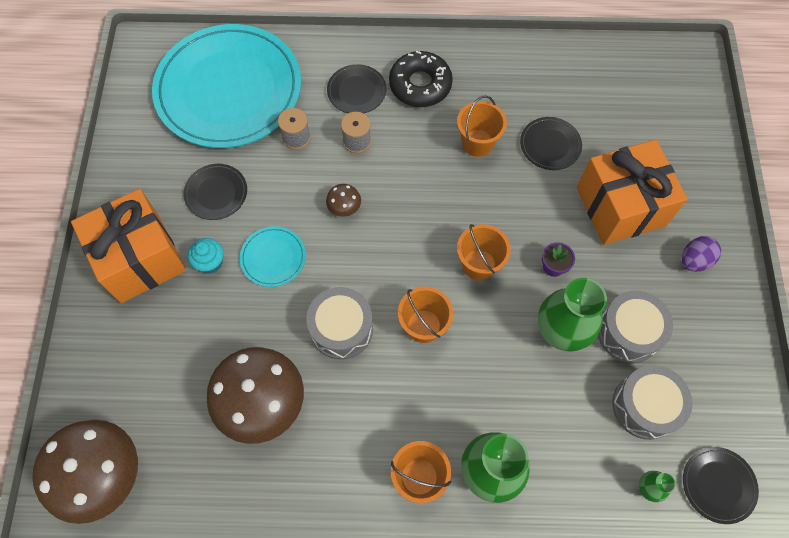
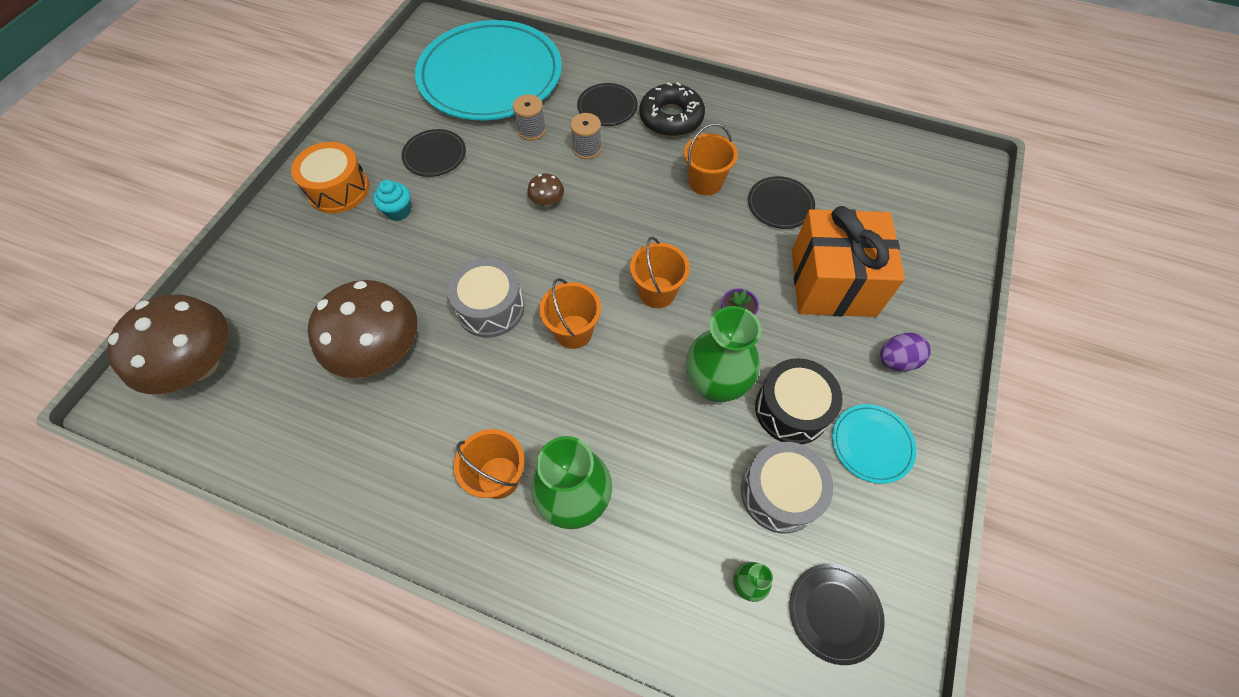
camera: 20 degrees right, 5 degrees down
orange gift [71,189,186,303] -> orange drum [291,142,369,213]
turquoise plate [240,226,306,287] -> turquoise plate moved to [832,404,917,484]
grey drum [598,291,673,363] -> black drum [755,358,843,444]

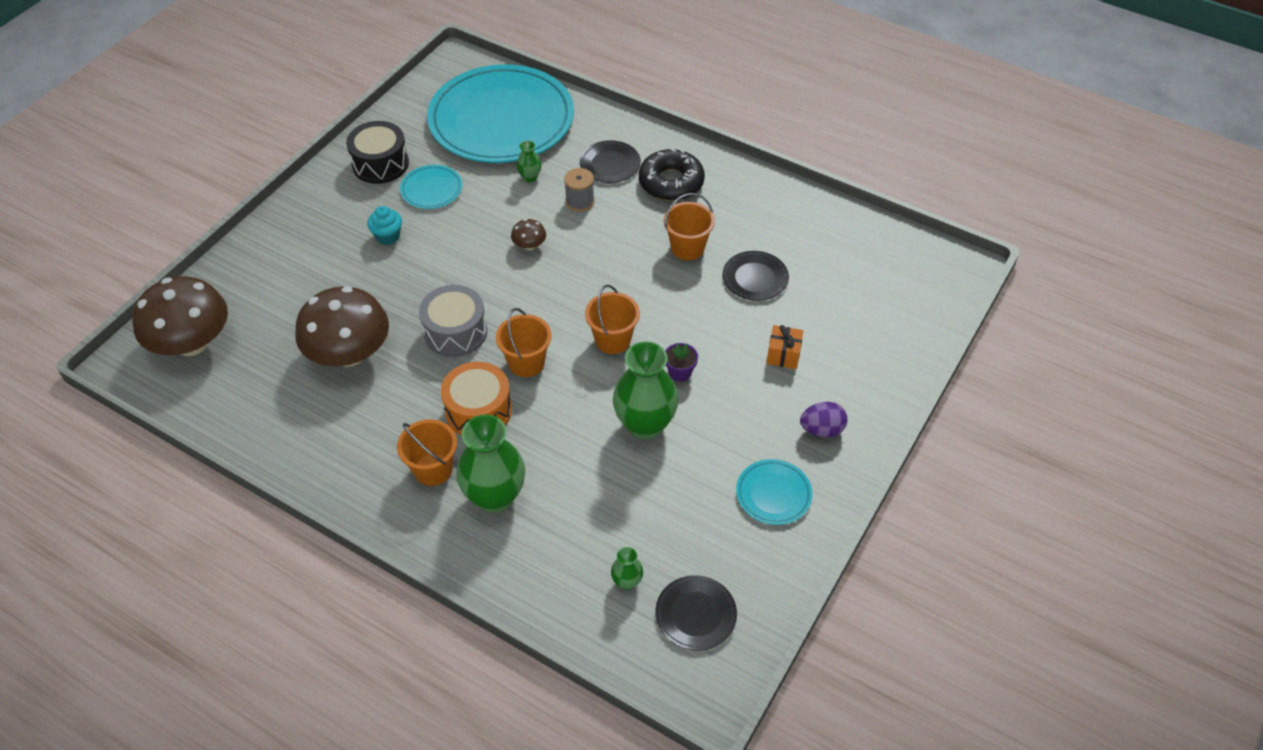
camera: 10 degrees right, 10 degrees down
orange drum [291,142,369,213] -> orange drum moved to [441,362,512,435]
black plate [401,129,466,177] -> turquoise plate [400,165,463,209]
grey spool [513,94,546,141] -> green vase [517,140,541,182]
grey drum [741,442,834,533] -> none
black drum [755,358,843,444] -> black drum moved to [346,121,409,184]
orange gift [792,206,905,317] -> orange gift [766,325,804,369], size x0.41

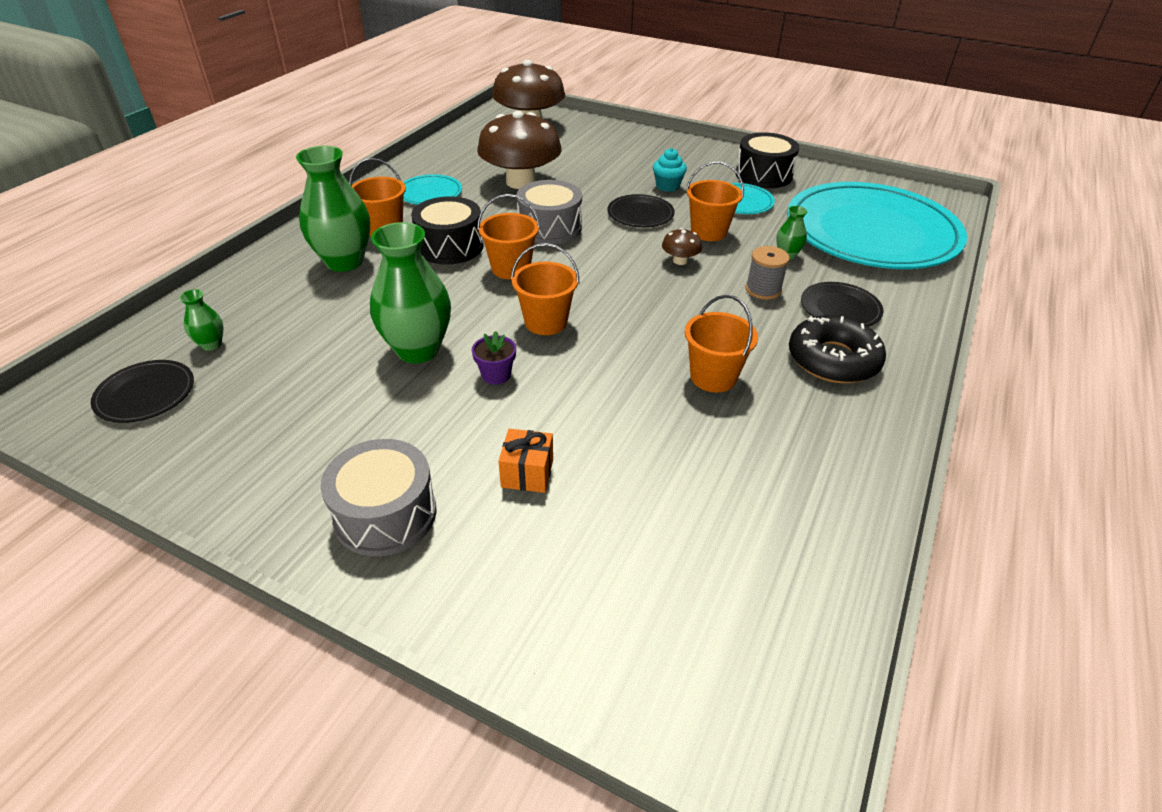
camera: 85 degrees right, 10 degrees down
orange drum [441,362,512,435] -> black drum [411,196,484,264]
black plate [723,251,789,301] -> black plate moved to [607,194,675,227]
turquoise plate [736,459,812,525] -> turquoise plate moved to [403,174,462,205]
purple egg [800,402,848,437] -> grey drum [321,439,437,556]
none -> orange bucket [686,161,744,241]

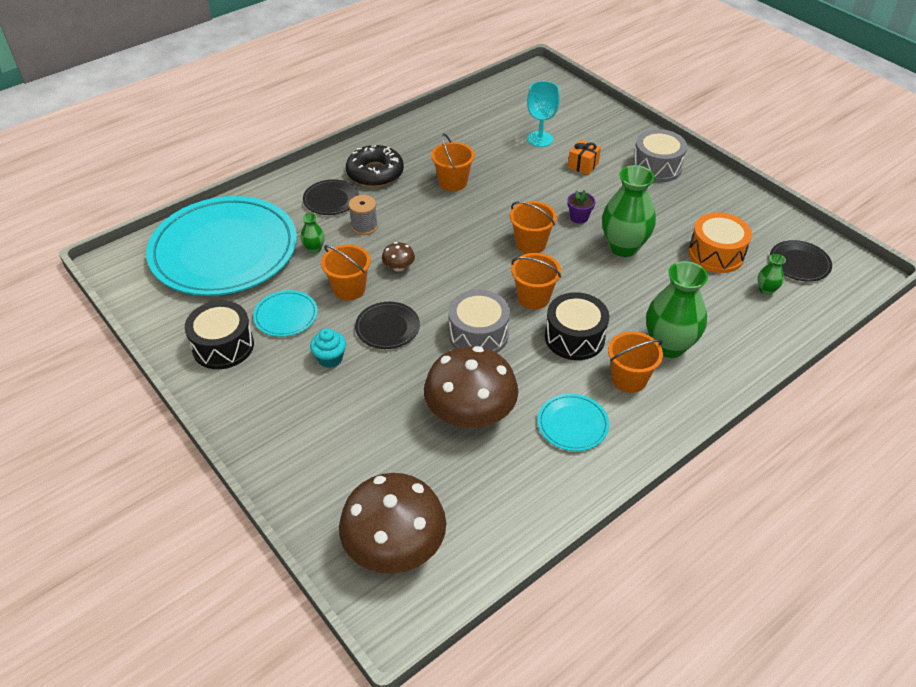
camera: 155 degrees left, 5 degrees up
none -> turquoise goblet [527,81,560,147]
none -> orange drum [688,212,752,273]

